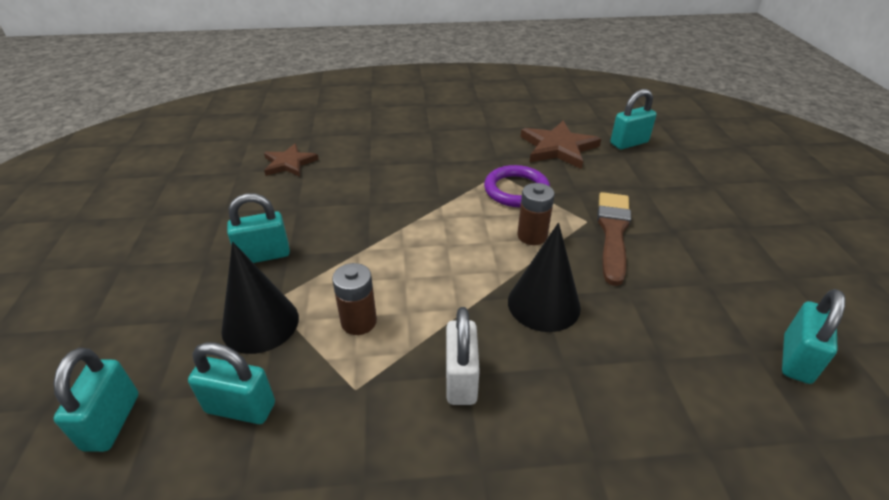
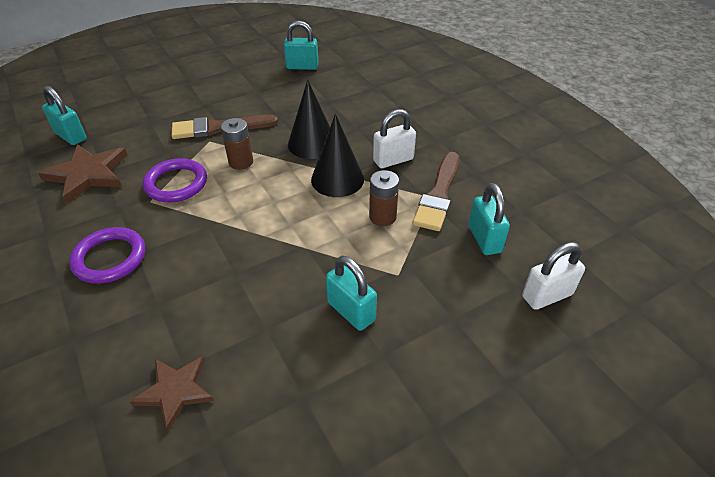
camera: 115 degrees left, 5 degrees up
turquoise padlock [53,348,139,452] -> white padlock [522,242,585,310]
black cone [221,242,299,354] -> black cone moved to [311,114,364,197]
none -> purple ring [69,227,145,284]
none -> brown brush [413,152,459,231]

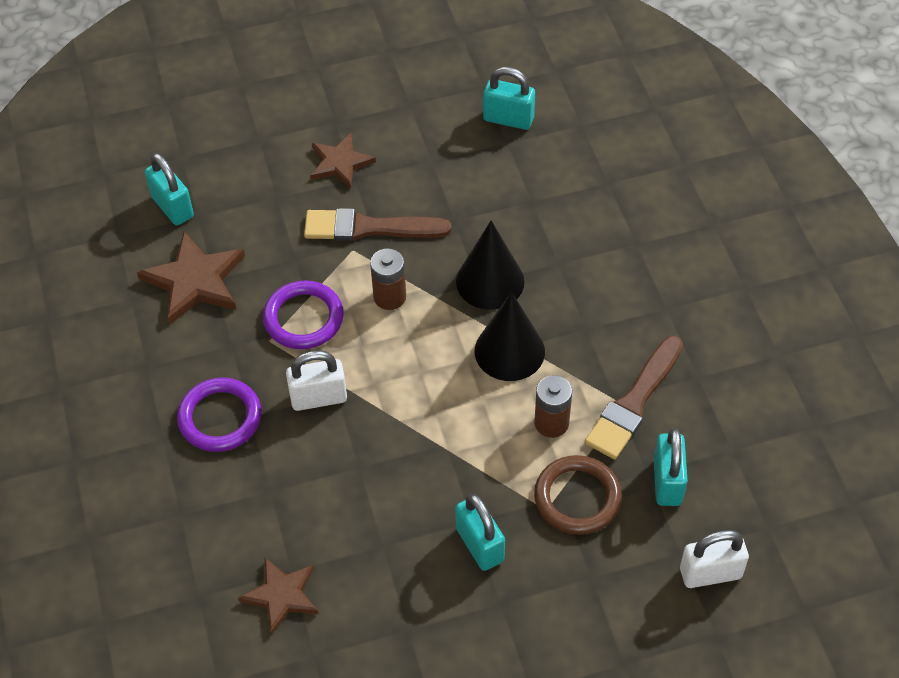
camera: 15 degrees right, 10 degrees up
white padlock [373,109,416,168] -> white padlock moved to [286,350,347,411]
none -> brown star [310,133,376,189]
none -> brown ring [534,455,622,535]

